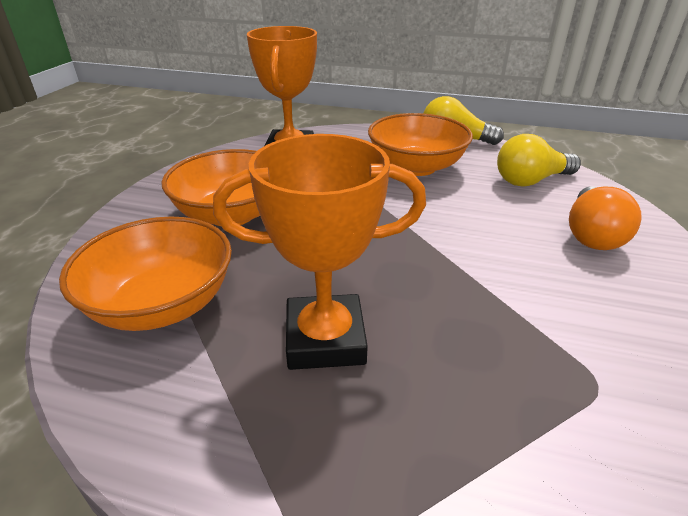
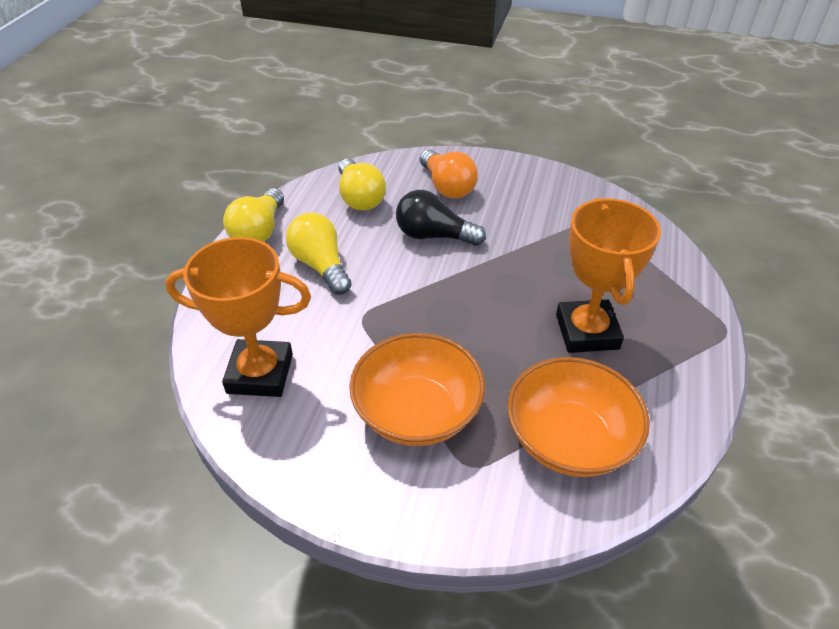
camera: 90 degrees left, 10 degrees up
orange bowl [368,113,473,176] -> yellow light bulb [286,212,352,295]
orange light bulb [569,186,642,250] -> orange light bulb turned 45 degrees clockwise [420,149,478,198]
none -> black light bulb [396,190,486,246]

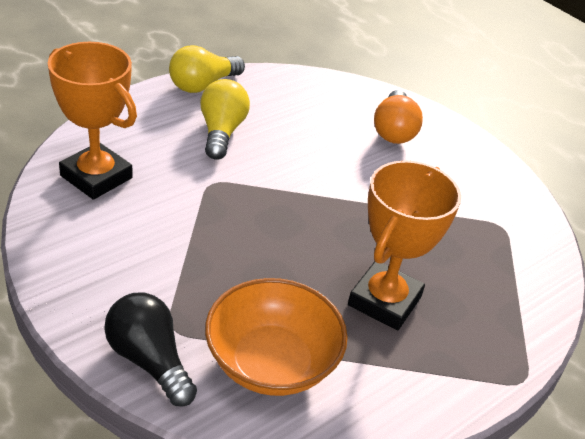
camera: 30 degrees right, 5 degrees down
yellow light bulb [338,158,386,211] -> none
orange bowl [349,333,485,446] -> none
black light bulb [396,190,486,246] -> black light bulb moved to [104,293,197,406]

